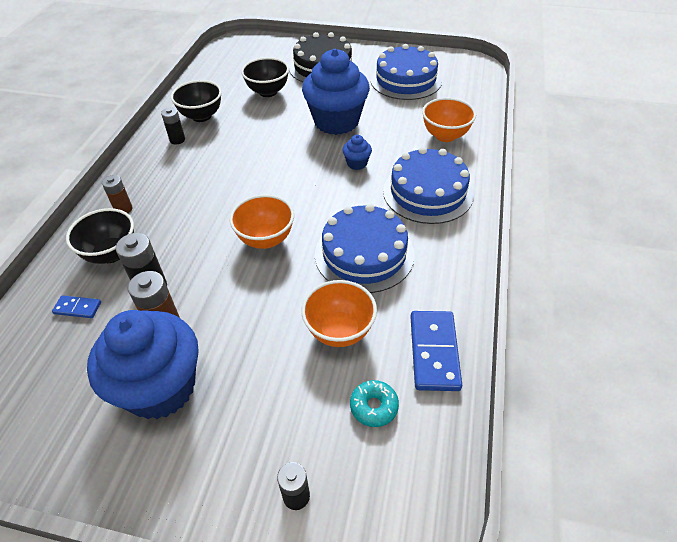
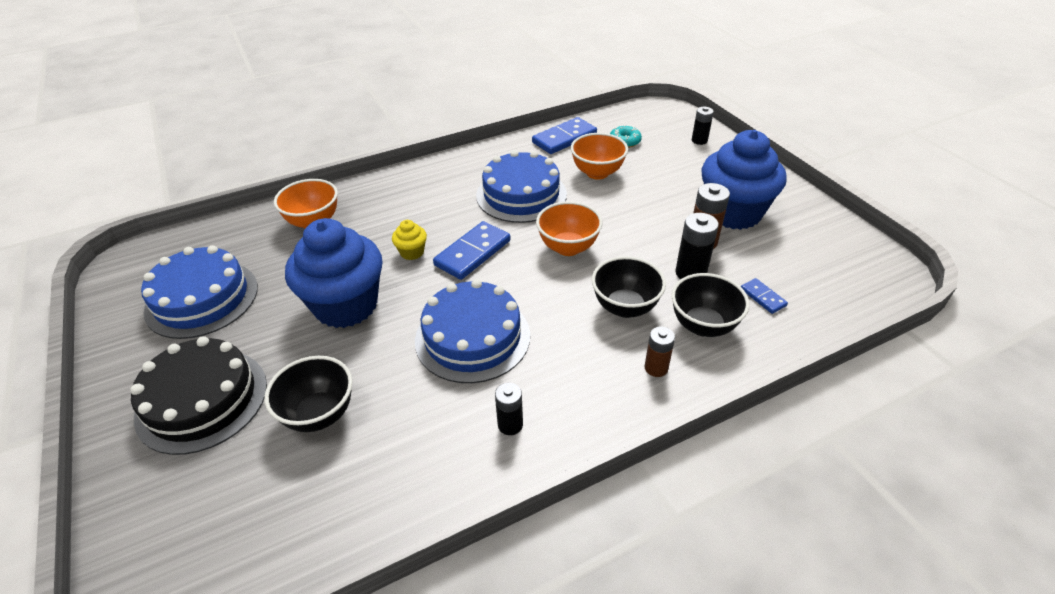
camera: 130 degrees left, 5 degrees down
black bowl [171,80,222,122] -> black bowl moved to [592,256,666,318]
blue cupcake [343,135,372,170] -> yellow cupcake [392,220,427,260]
blue cake [383,147,474,224] -> blue cake moved to [415,279,530,383]
none -> blue domino [433,221,511,280]

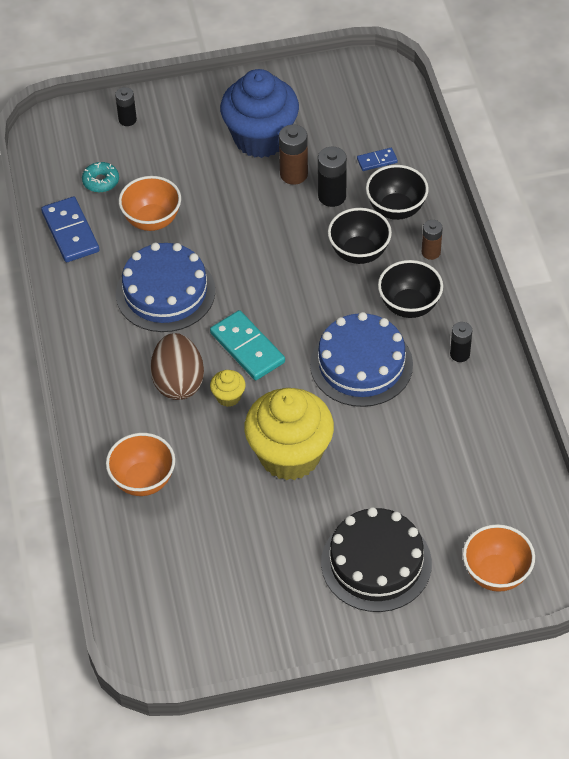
camera: 75 degrees left, 10 degrees up
blue cake [141,245,258,339] -> none
black bowl [264,356,353,432] -> black bowl moved to [378,260,443,318]
blue cupcake [285,218,382,328] -> yellow cupcake [244,388,334,480]
blue domino [433,221,511,280] -> turquoise domino [210,310,285,380]
orange bowl [536,201,602,256] -> orange bowl moved to [463,524,535,592]
none -> brown egg [150,333,204,400]

